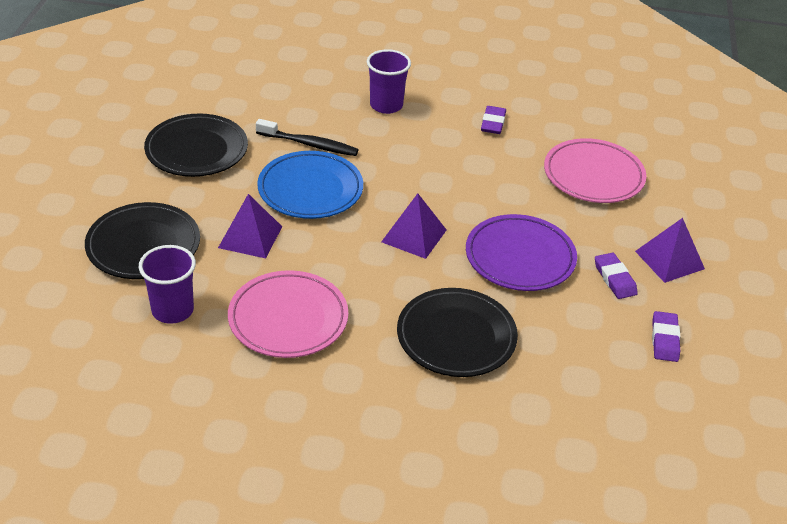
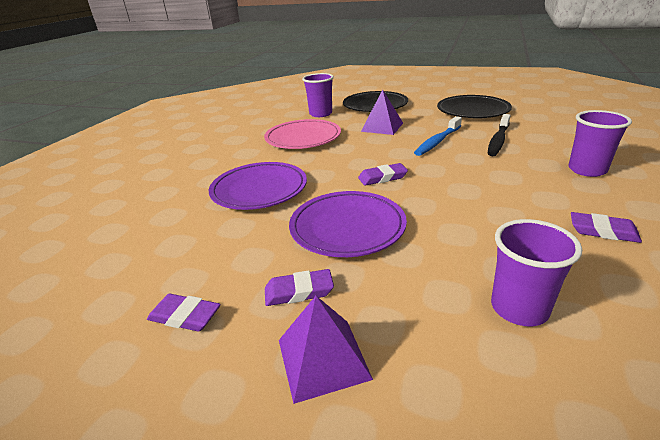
camera: 105 degrees right, 10 degrees down
blue plate [257,151,363,219] -> blue toothbrush [414,116,462,156]
purple pyramid [381,193,446,259] -> purple eraser [358,163,408,186]
black plate [397,288,518,377] -> purple plate [209,162,307,210]
pink plate [544,138,647,203] -> purple cup [491,219,582,326]

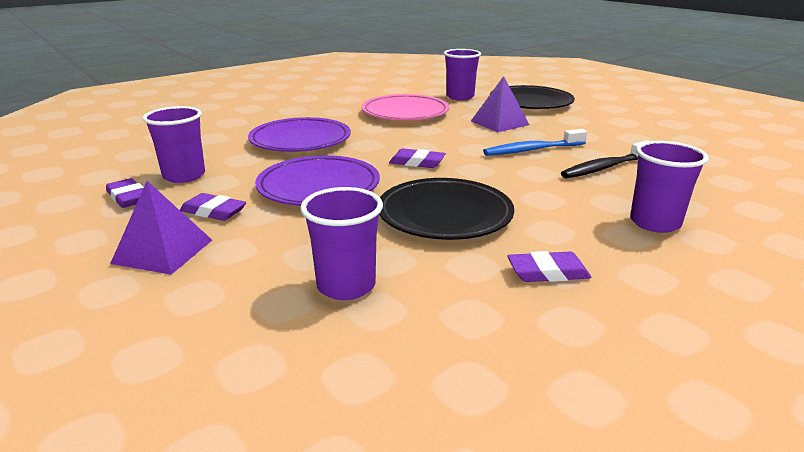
camera: 30 degrees right, 5 degrees down
black plate [437,95,512,118] -> black plate moved to [379,178,514,240]
purple eraser [571,212,642,243] -> purple eraser turned 60 degrees counterclockwise [507,251,591,282]
none -> purple cup [142,106,205,183]

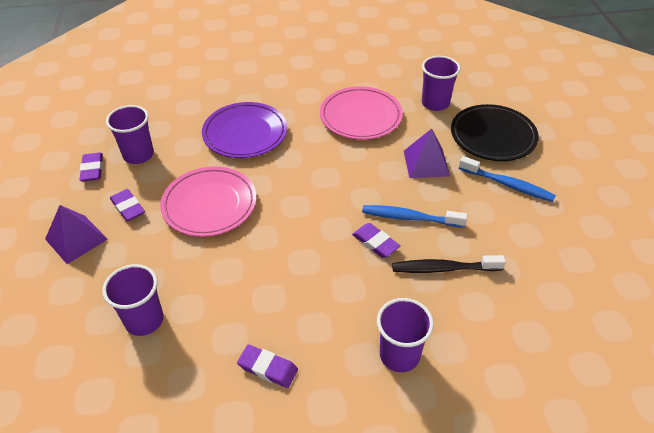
camera: 30 degrees right, 20 degrees up
purple plate [255,155,380,206] -> pink plate [160,166,256,237]
black plate [379,178,514,240] -> none
purple eraser [389,148,446,168] -> purple eraser moved to [352,223,400,258]
none -> blue toothbrush [459,156,556,202]

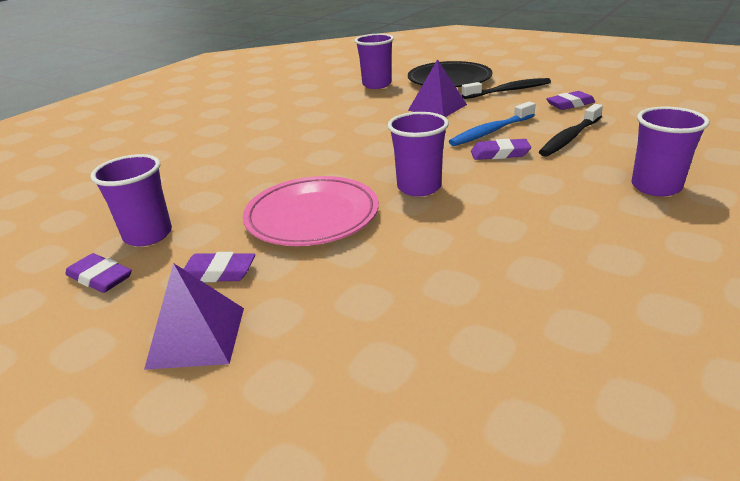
camera: 45 degrees left, 15 degrees down
purple cup [102,264,164,336] -> purple cup moved to [387,112,449,196]
purple plate [202,102,287,158] -> none
purple eraser [237,345,298,388] -> purple eraser moved to [546,91,595,110]
pink plate [320,86,403,140] -> none
blue toothbrush [459,156,556,202] -> black toothbrush [462,78,551,99]

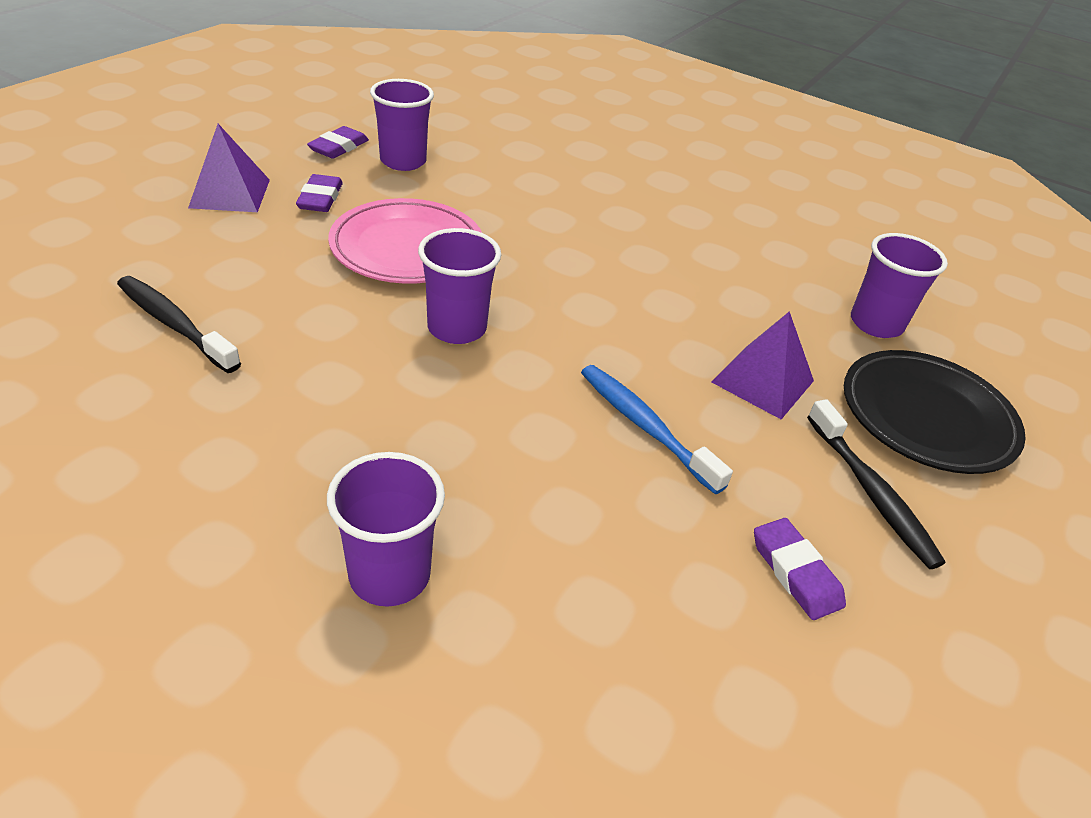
camera: 80 degrees right, 10 degrees up
purple eraser [471,139,531,160] -> none
black toothbrush [539,104,603,157] -> black toothbrush moved to [117,276,241,373]

